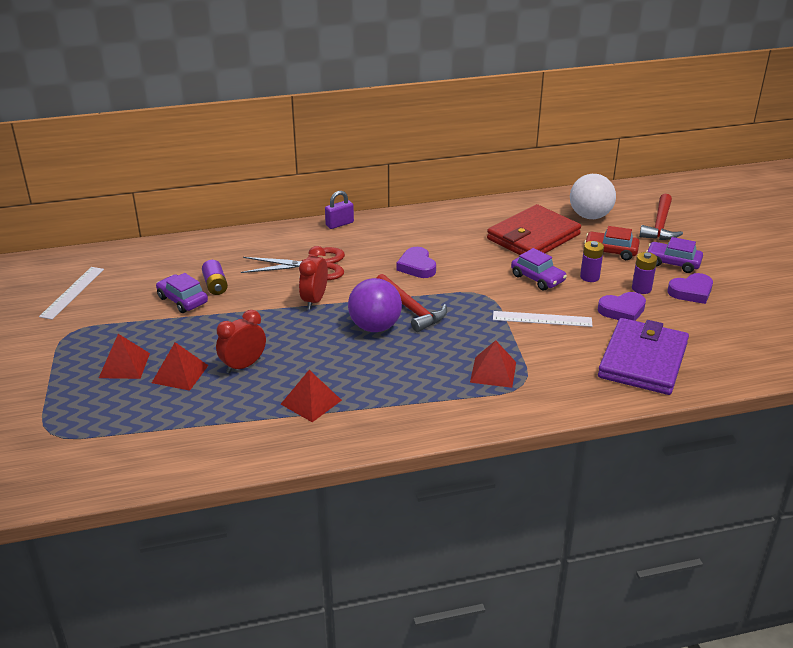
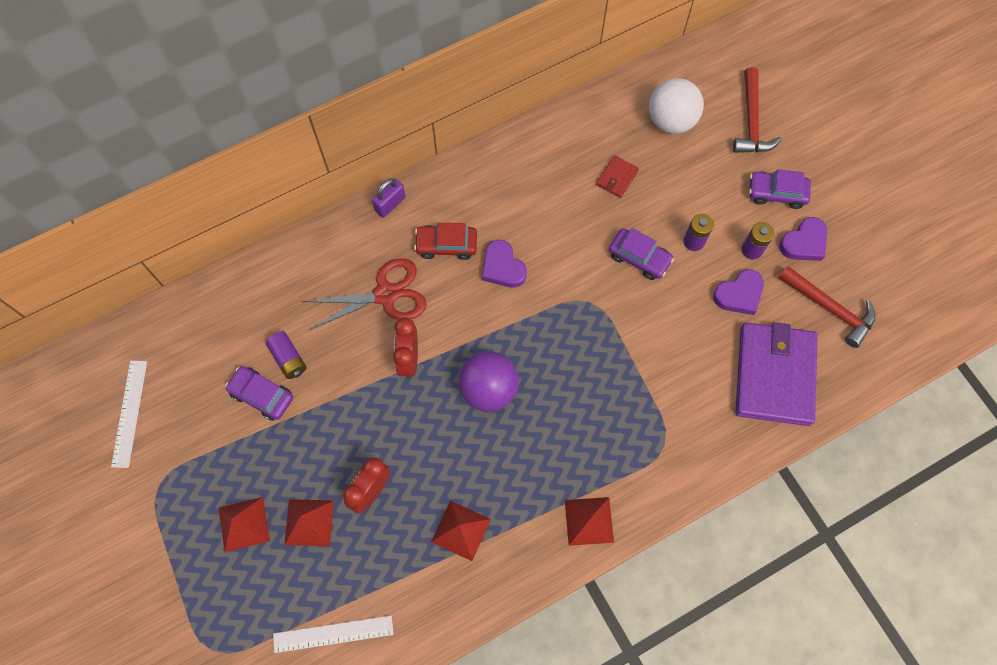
camera: 15 degrees left, 35 degrees up
red hammer [376,274,447,332] -> red hammer moved to [779,266,876,348]
red pyramid [470,340,516,388] -> red pyramid moved to [565,497,614,546]
red wallet [487,204,581,255] -> red wallet [596,155,639,198], size x0.42
white ruler [493,311,592,327] -> white ruler moved to [273,616,394,653]
red car [584,226,640,260] -> red car moved to [414,223,477,260]

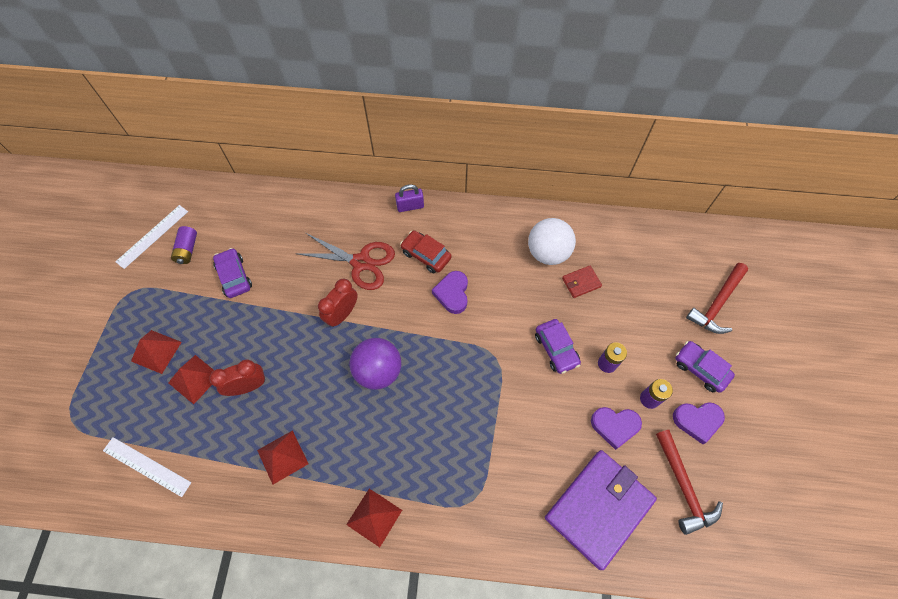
camera: 35 degrees right, 5 degrees down
purple battery [266,332,307,379] -> purple battery moved to [171,226,197,264]
white ball [649,78,704,134] -> white ball moved to [528,218,576,265]

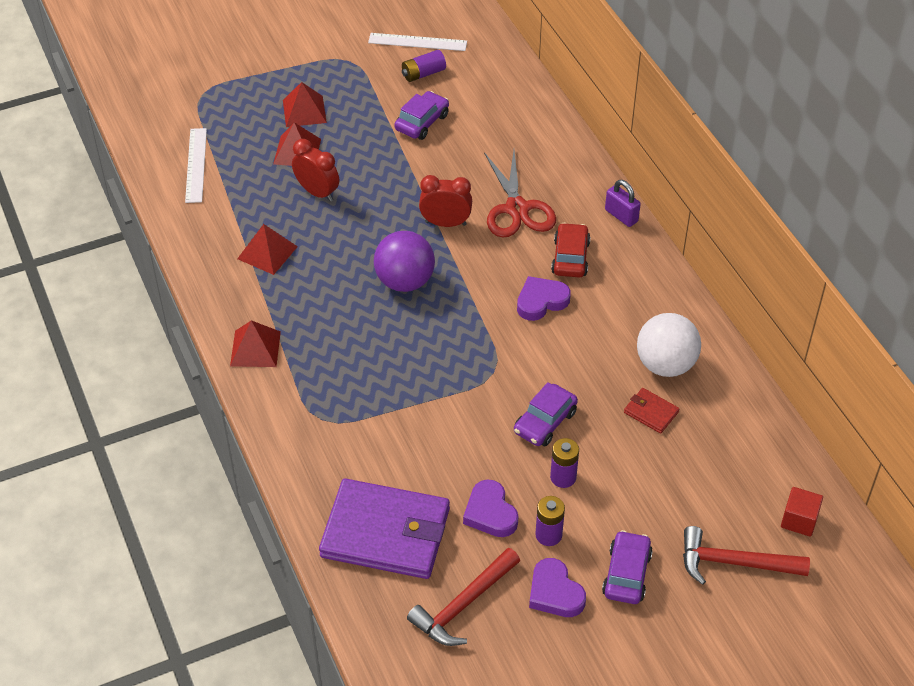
camera: 60 degrees right, 15 degrees down
none -> red cube [781,487,823,537]

